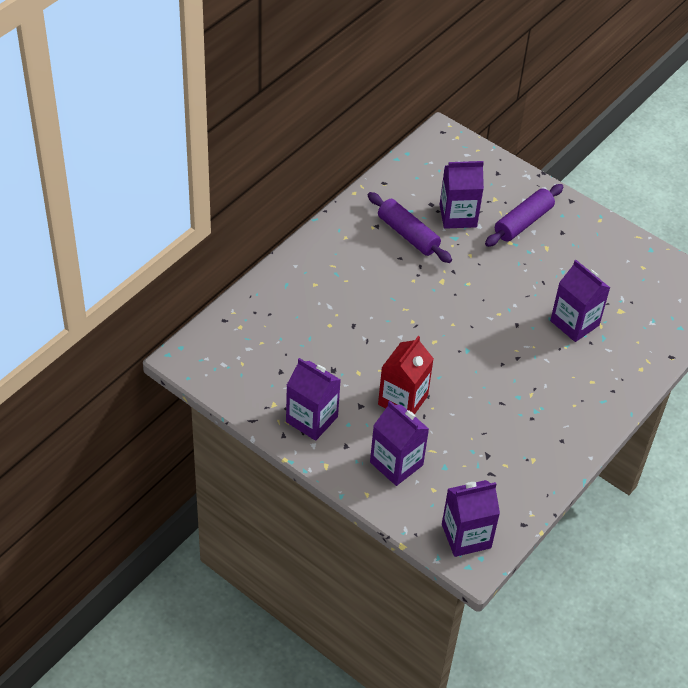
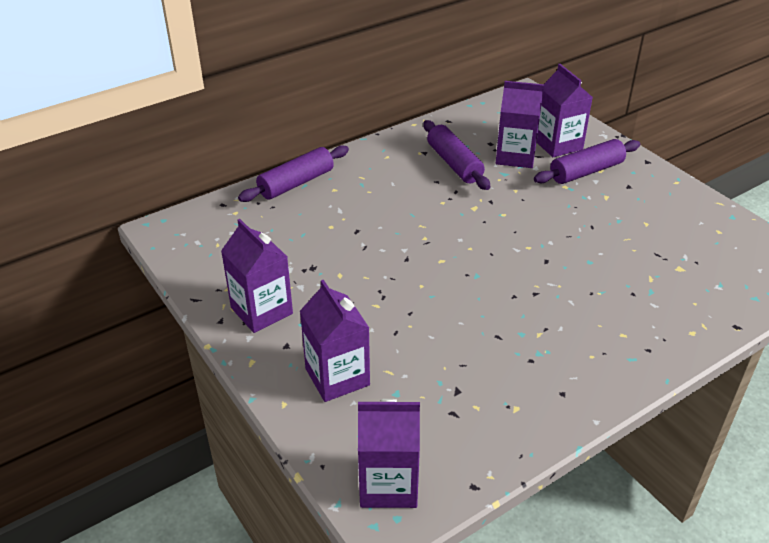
camera: 20 degrees right, 10 degrees down
red carton [378,336,434,414] -> none
purple carton [550,260,610,342] -> purple carton moved to [536,64,593,157]
none -> purple rolling pin [238,145,349,202]

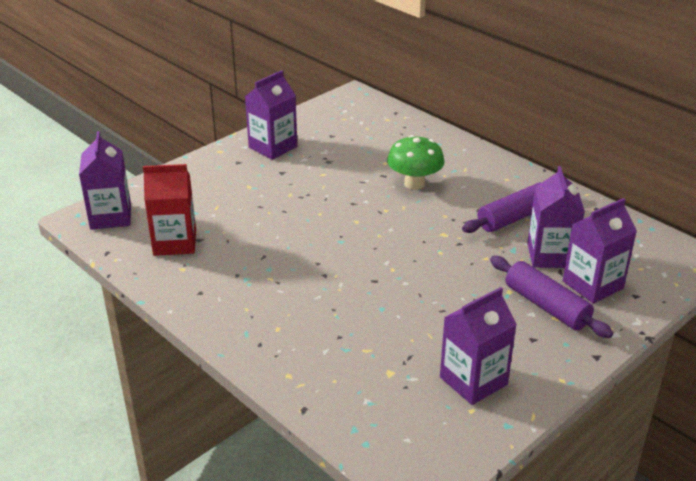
camera: 80 degrees right, 5 degrees down
purple rolling pin [238,145,349,202] -> none
purple carton [300,280,370,402] -> purple carton moved to [440,287,517,405]
none -> red carton [143,164,196,256]
none -> green mushroom [387,135,445,190]

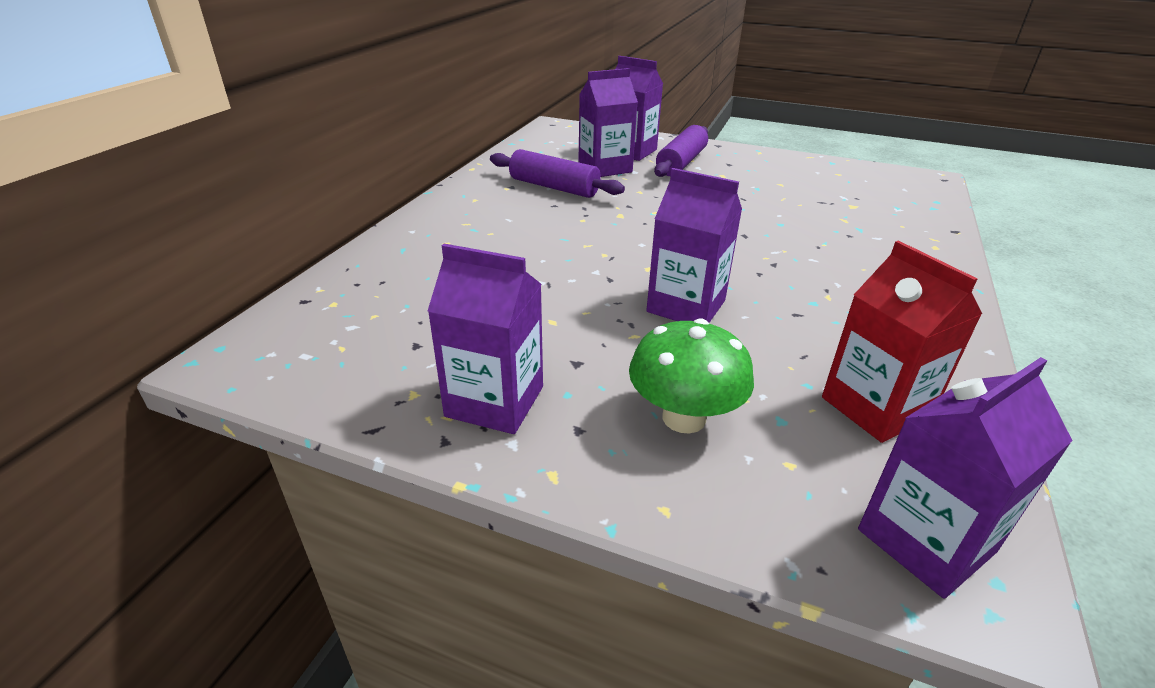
camera: 115 degrees left, 0 degrees up
green mushroom [387,135,445,190] -> green mushroom moved to [629,319,754,434]
purple carton [440,287,517,405] -> purple carton moved to [646,168,742,323]

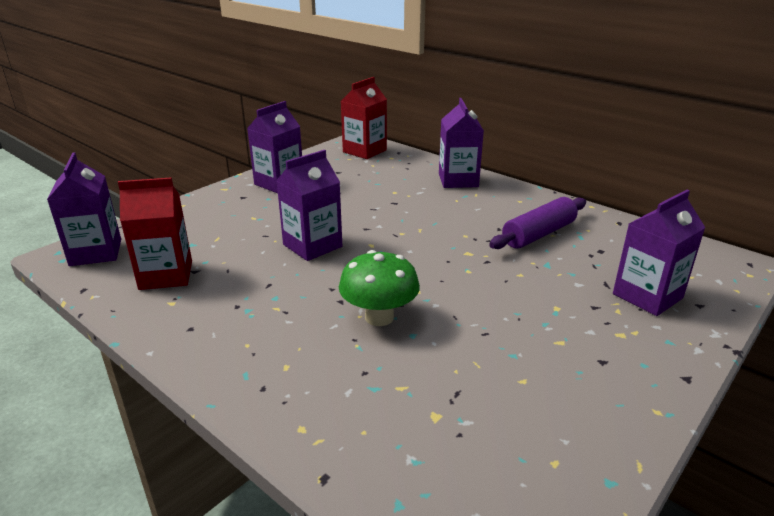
camera: 110 degrees right, 5 degrees down
purple carton [578,68,638,177] -> purple carton moved to [439,98,484,188]
green mushroom [629,319,754,434] -> green mushroom moved to [339,250,420,326]
purple rolling pin [654,125,708,177] -> none
none -> red carton [341,77,387,159]

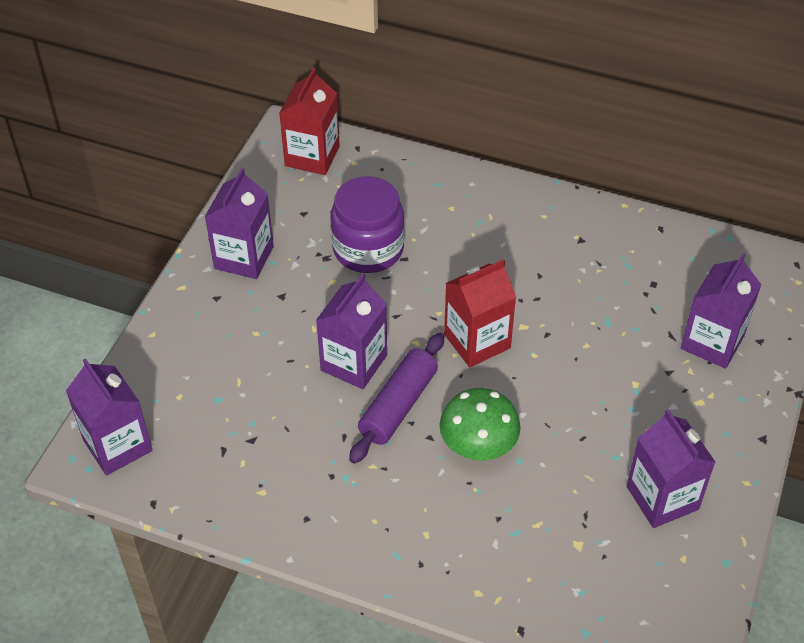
camera: 20 degrees left, 20 degrees up
red carton [118,177,192,290] -> red carton moved to [444,259,516,367]
purple carton [439,98,484,188] -> purple carton moved to [627,409,716,528]
purple rolling pin [489,197,586,249] -> purple rolling pin moved to [349,333,444,464]
none -> purple jar [331,176,404,273]

